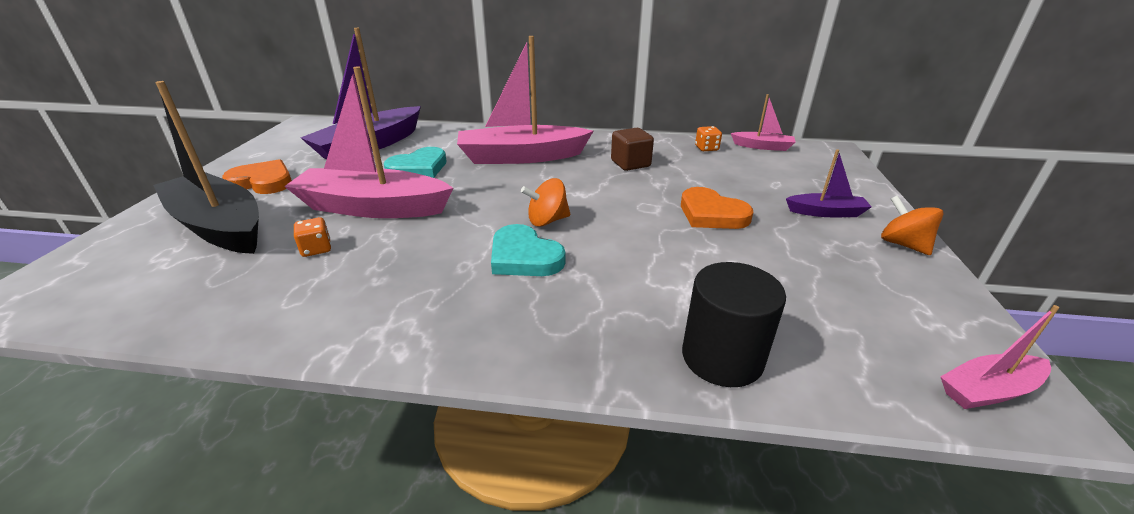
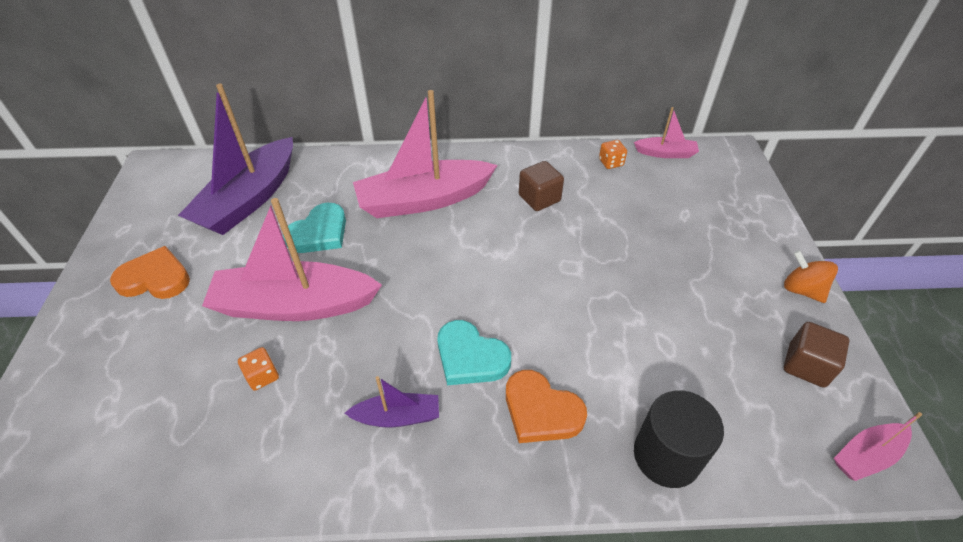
camera: 10 degrees left, 15 degrees up
black boat [153,81,259,254] -> none
orange spinning top [521,178,571,226] -> none
orange heart [681,187,753,229] -> orange heart moved to [506,370,587,443]
purple boat [786,149,871,217] -> purple boat moved to [345,376,439,427]
none -> brown cube [784,322,849,388]

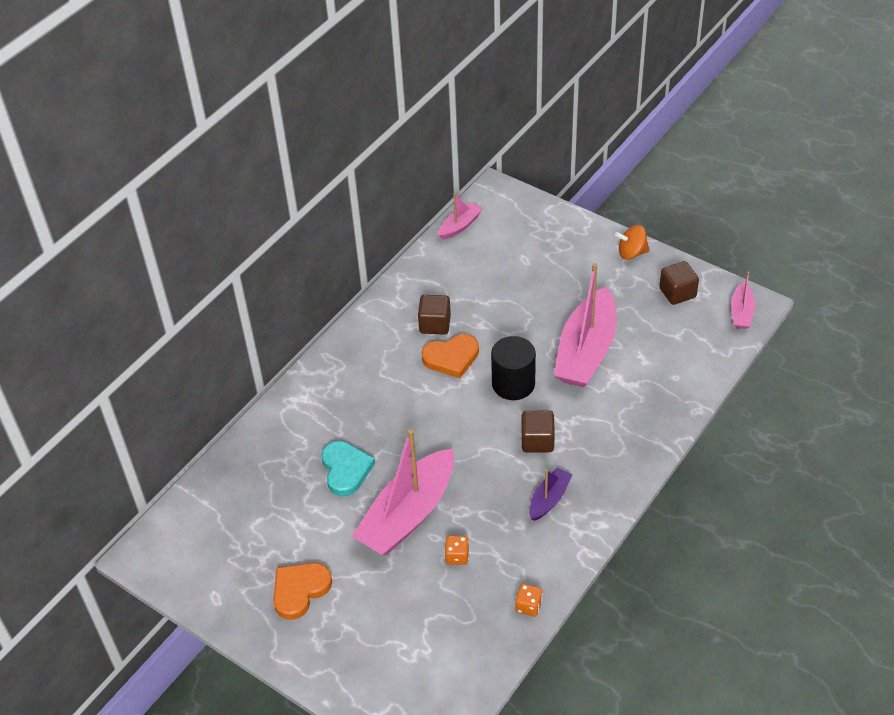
camera: 50 degrees left, 0 degrees up
purple boat [178,84,293,235] -> none
pink boat [353,90,498,218] -> pink boat moved to [554,263,616,387]
turquoise heart [437,320,511,385] -> brown cube [522,411,555,452]
orange heart [506,370,587,443] -> orange heart moved to [421,334,479,378]
orange dice [599,140,627,169] -> orange dice moved to [515,584,543,617]
black cylinder [634,390,724,488] -> black cylinder moved to [491,336,536,400]

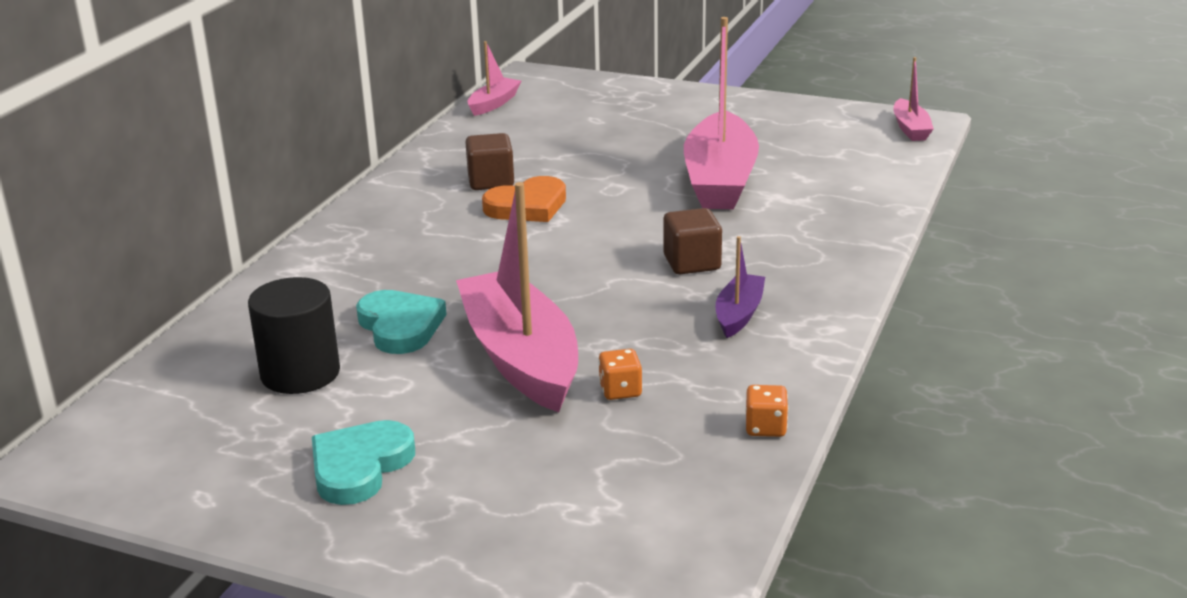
camera: 15 degrees left, 20 degrees down
orange heart [273,563,332,620] -> turquoise heart [312,420,415,505]
pink boat [352,429,454,555] -> pink boat turned 135 degrees clockwise [456,182,578,412]
black cylinder [491,336,536,400] -> black cylinder moved to [248,277,340,394]
orange spinning top [615,225,650,260] -> none
brown cube [659,261,699,305] -> none

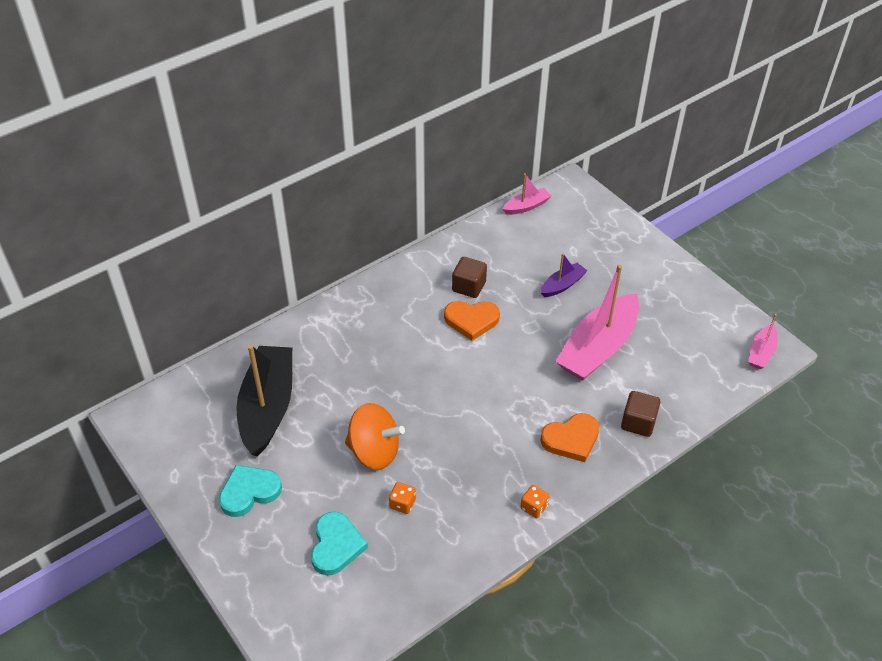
camera: 30 degrees right, 20 degrees up
black cylinder [248,277,340,394] -> black boat [236,345,292,457]
turquoise heart [356,290,447,354] -> turquoise heart moved to [311,511,368,576]
pink boat [456,182,578,412] -> orange spinning top [345,403,405,470]
brown cube [663,208,722,274] -> brown cube moved to [621,391,661,437]
purple boat [716,236,765,338] -> purple boat moved to [541,253,587,297]
orange dice [746,385,788,437] -> orange dice moved to [520,485,550,518]
none -> orange heart [540,413,599,462]

